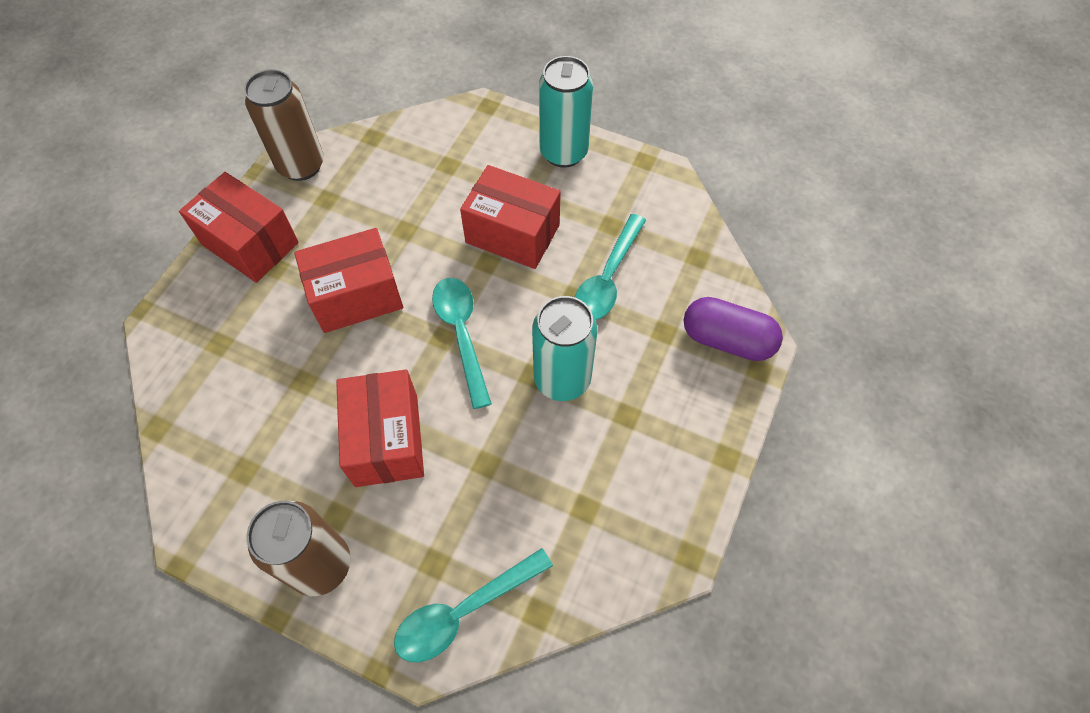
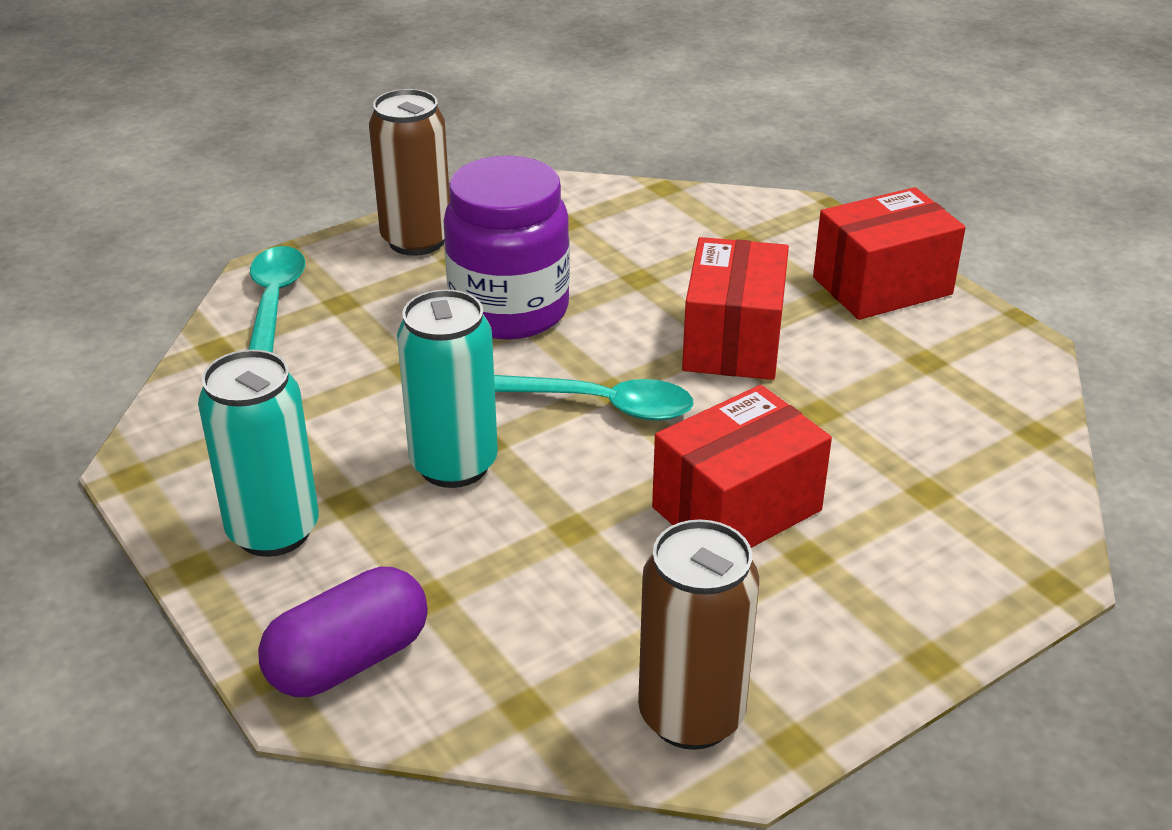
camera: 120 degrees right, 25 degrees down
brown can [244,69,324,181] -> brown can moved to [638,519,759,750]
red box [336,370,424,487] -> purple jar [443,156,570,339]
turquoise can [539,56,593,168] -> turquoise can moved to [198,350,319,557]
turquoise spoon [575,214,646,320] -> none

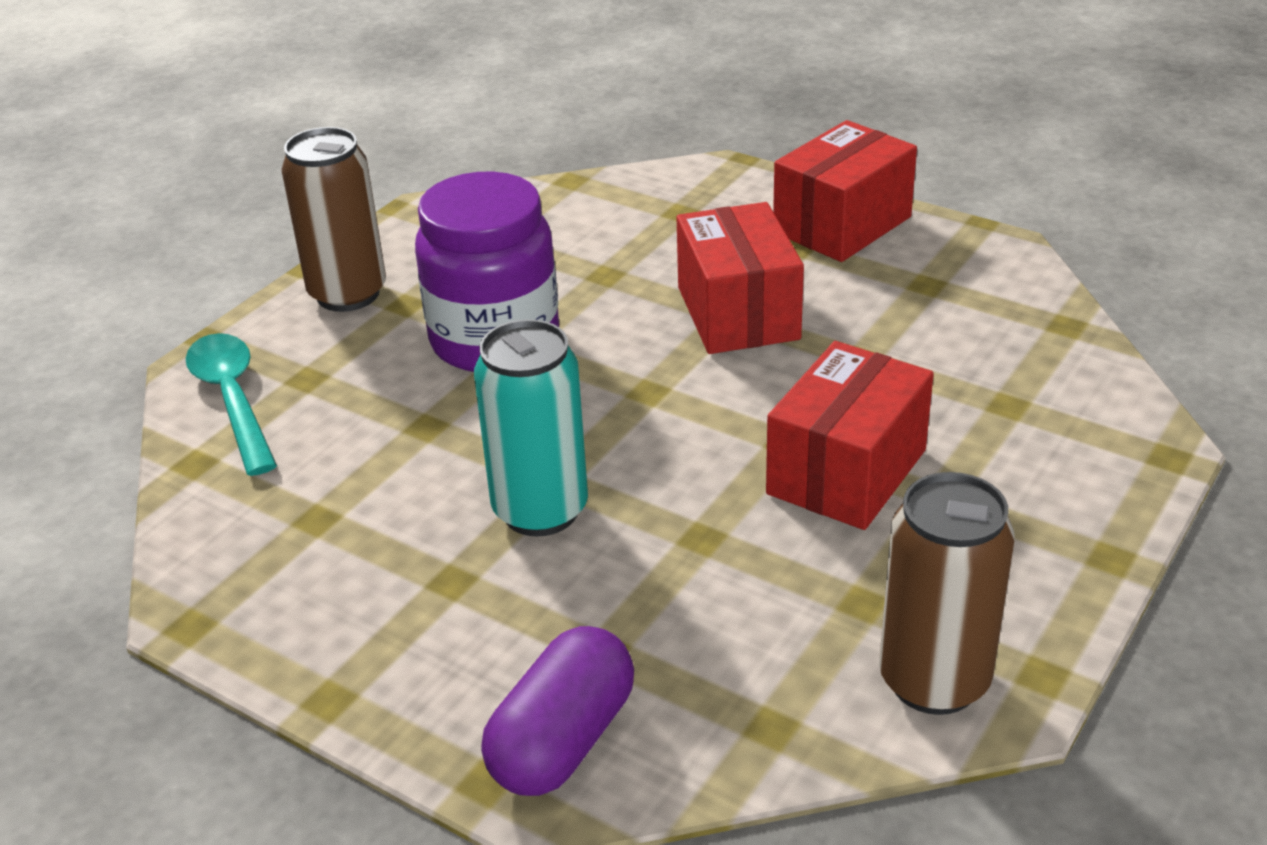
camera: 20 degrees left, 0 degrees up
turquoise can [198,350,319,557] -> none
turquoise spoon [494,375,693,421] -> none

